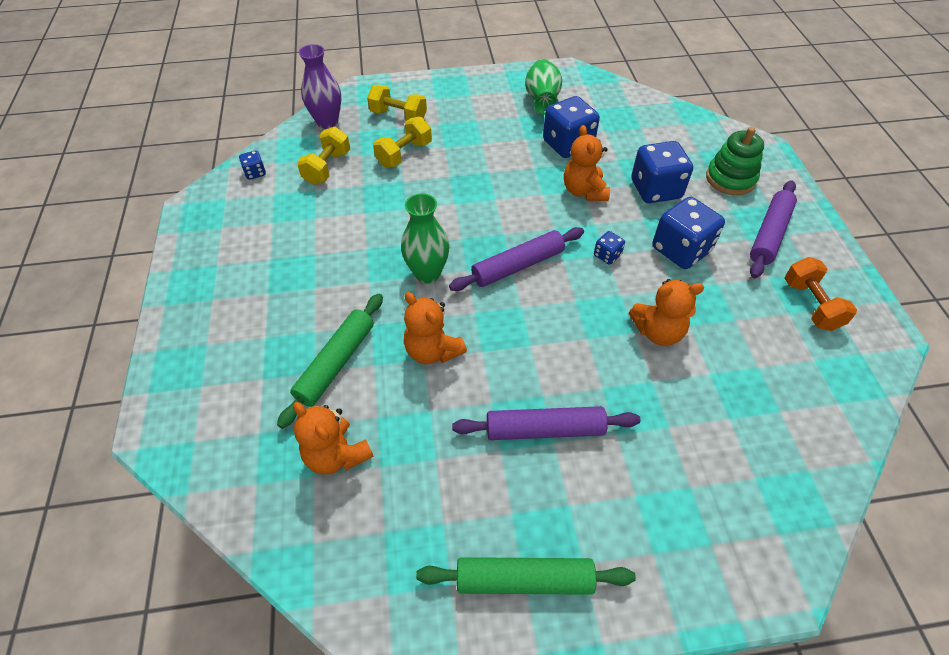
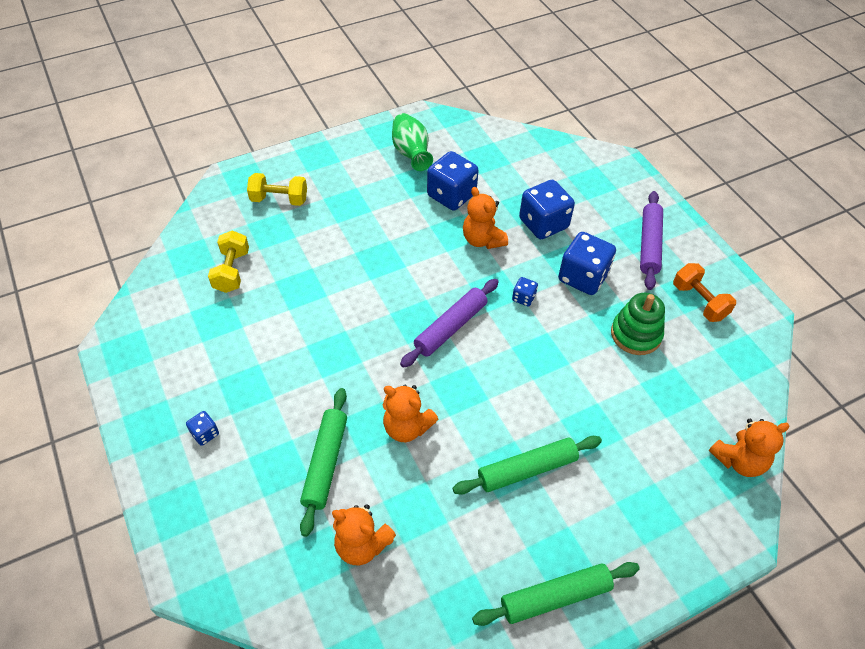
camera: 20 degrees left, 0 degrees up
blue dice [239,151,266,180] -> blue dice moved to [186,411,219,446]
purple vase [298,44,341,129] -> none
yellow dumbbell [373,116,432,167] -> none
green vase [401,193,449,283] -> none
purple rolling pin [452,406,641,440] -> green rolling pin [452,436,602,495]
orange teddy bear [629,279,704,346] -> orange teddy bear moved to [709,419,790,477]
green stacking toy [706,127,764,195] -> green stacking toy moved to [611,293,665,355]

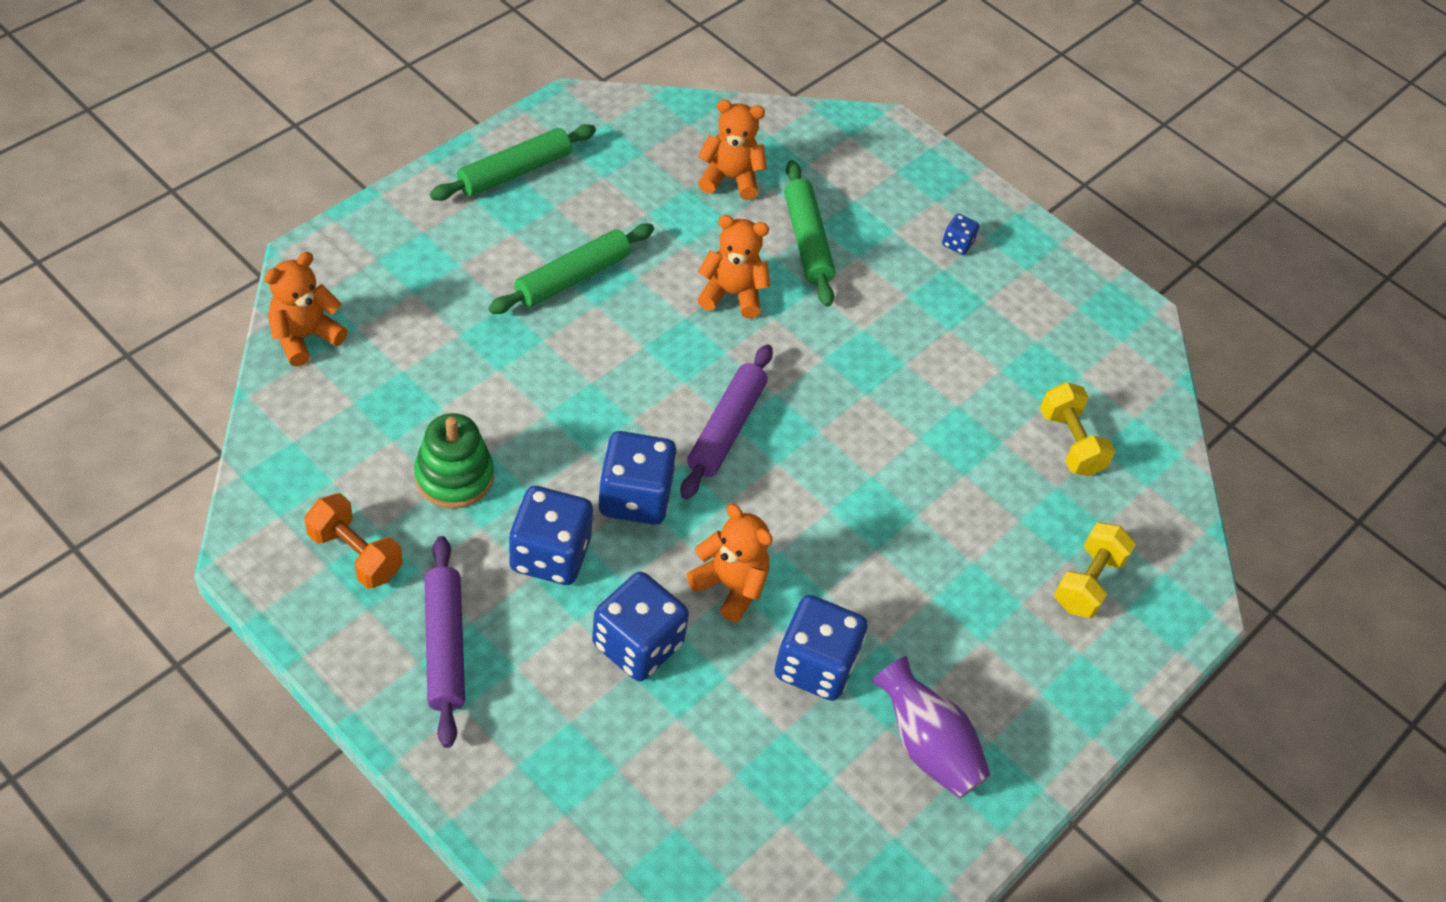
camera: 155 degrees right, 0 degrees up
yellow dumbbell [247,173,307,206] -> yellow dumbbell turned 45 degrees counterclockwise [1054,522,1136,618]
green vase [392,113,433,171] -> purple vase [872,656,991,798]
blue dice [512,277,538,306] -> blue dice [598,431,677,525], size x2.14

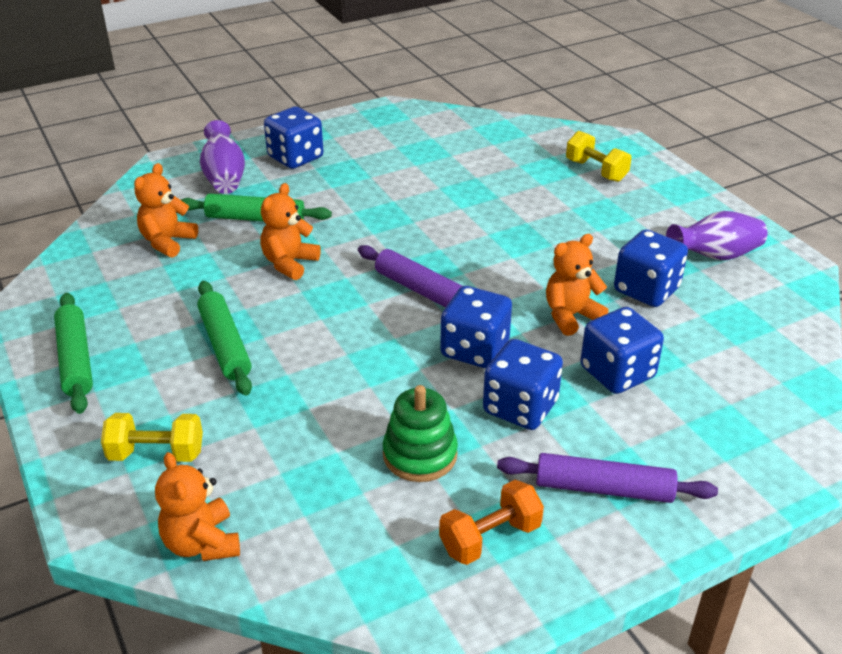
camera: 65 degrees left, 15 degrees down
blue dice [942,214,980,255] -> blue dice [264,107,324,169], size x2.14
yellow dumbbell [1040,382,1115,477] -> yellow dumbbell moved to [101,413,203,462]
none -> purple vase [200,120,245,194]

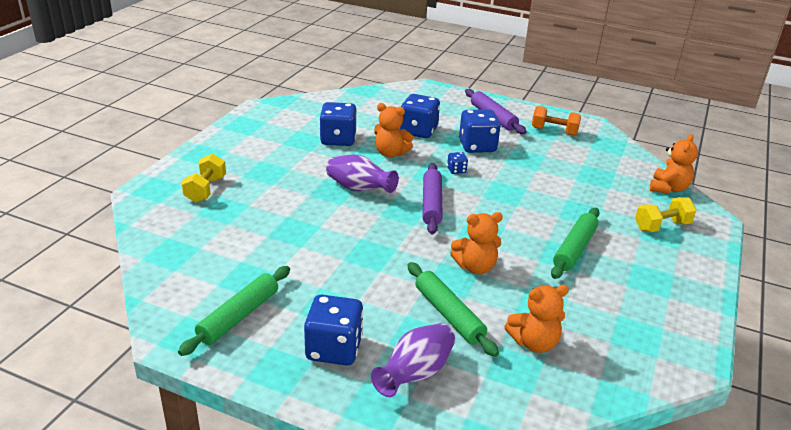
camera: 130 degrees left, 5 degrees down
green rolling pin [54,293,93,414] -> green rolling pin moved to [178,266,290,356]
yellow dumbbell [101,413,203,462] -> yellow dumbbell turned 75 degrees counterclockwise [635,197,696,232]
green stacking toy [383,385,458,482] -> none
blue dice [440,286,512,368] -> blue dice [447,152,468,174], size x0.47
purple vase [666,211,768,260] -> purple vase moved to [326,154,399,193]

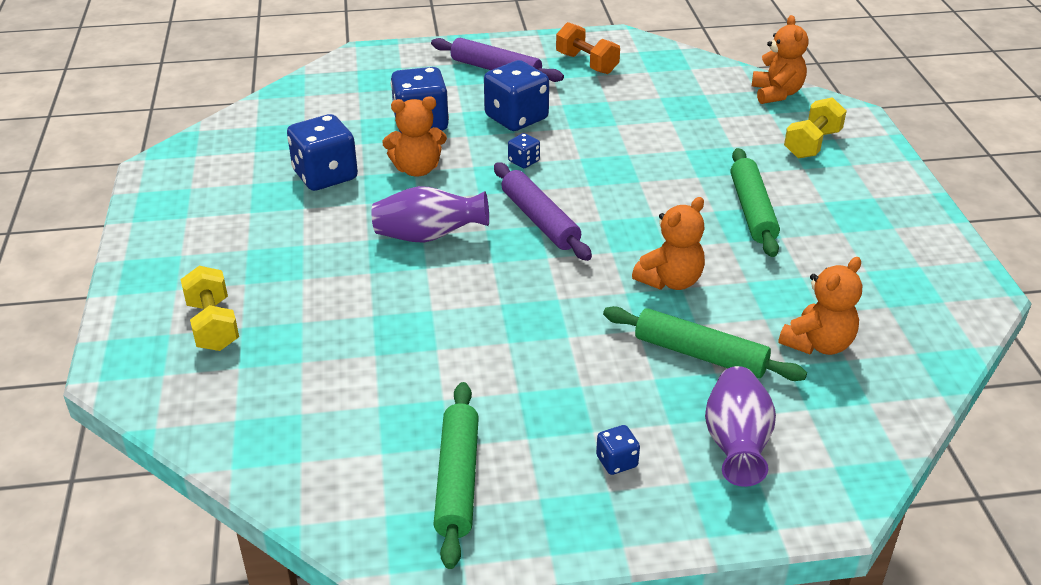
camera: 30 degrees left, 5 degrees up
blue dice [304,295,363,365] -> blue dice [596,425,640,475], size x0.47
orange dumbbell [532,106,581,136] -> orange dumbbell turned 60 degrees clockwise [556,22,620,74]

